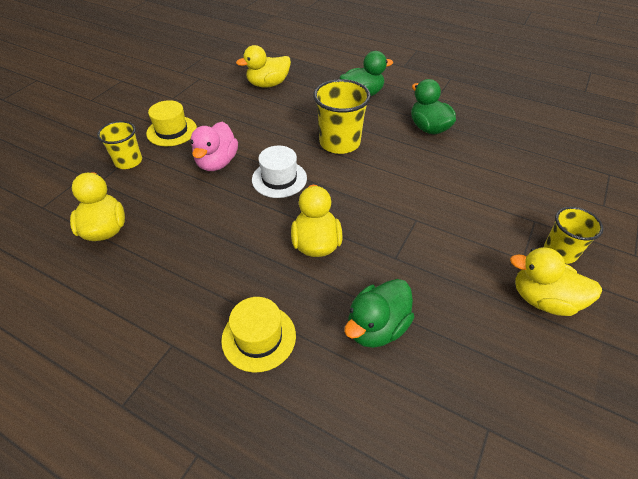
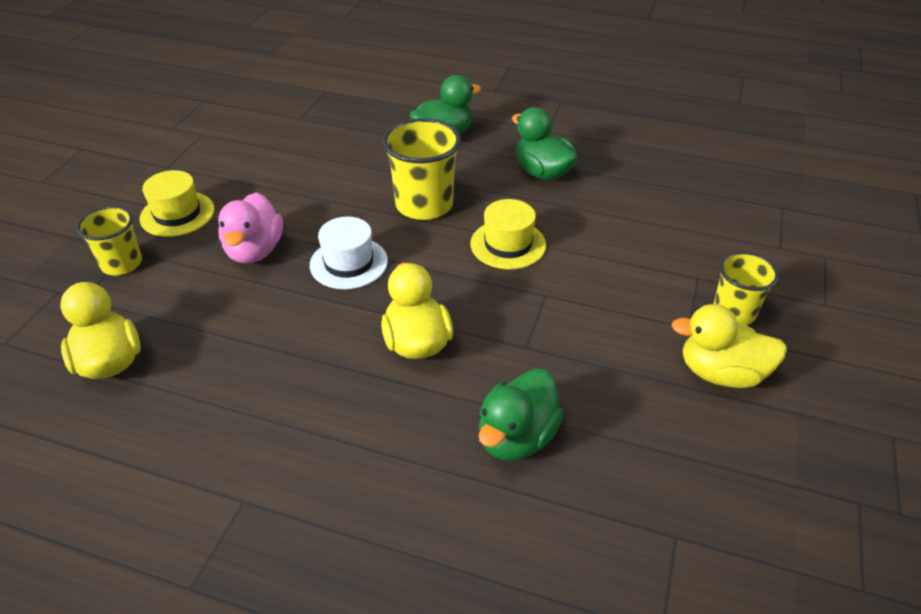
camera: 10 degrees left, 5 degrees down
yellow hat [221,297,296,373] -> yellow hat moved to [470,199,546,269]
yellow duck [236,45,291,88] -> none

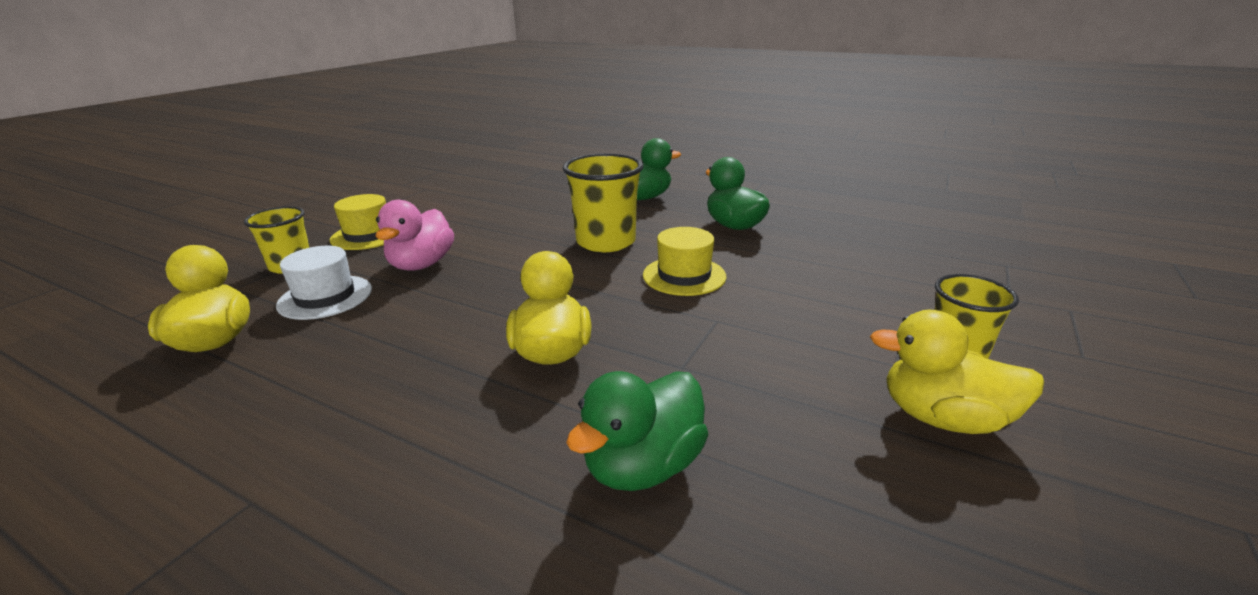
camera: 10 degrees right, 15 degrees down
white hat [310,217,388,289] -> white hat moved to [276,246,372,320]

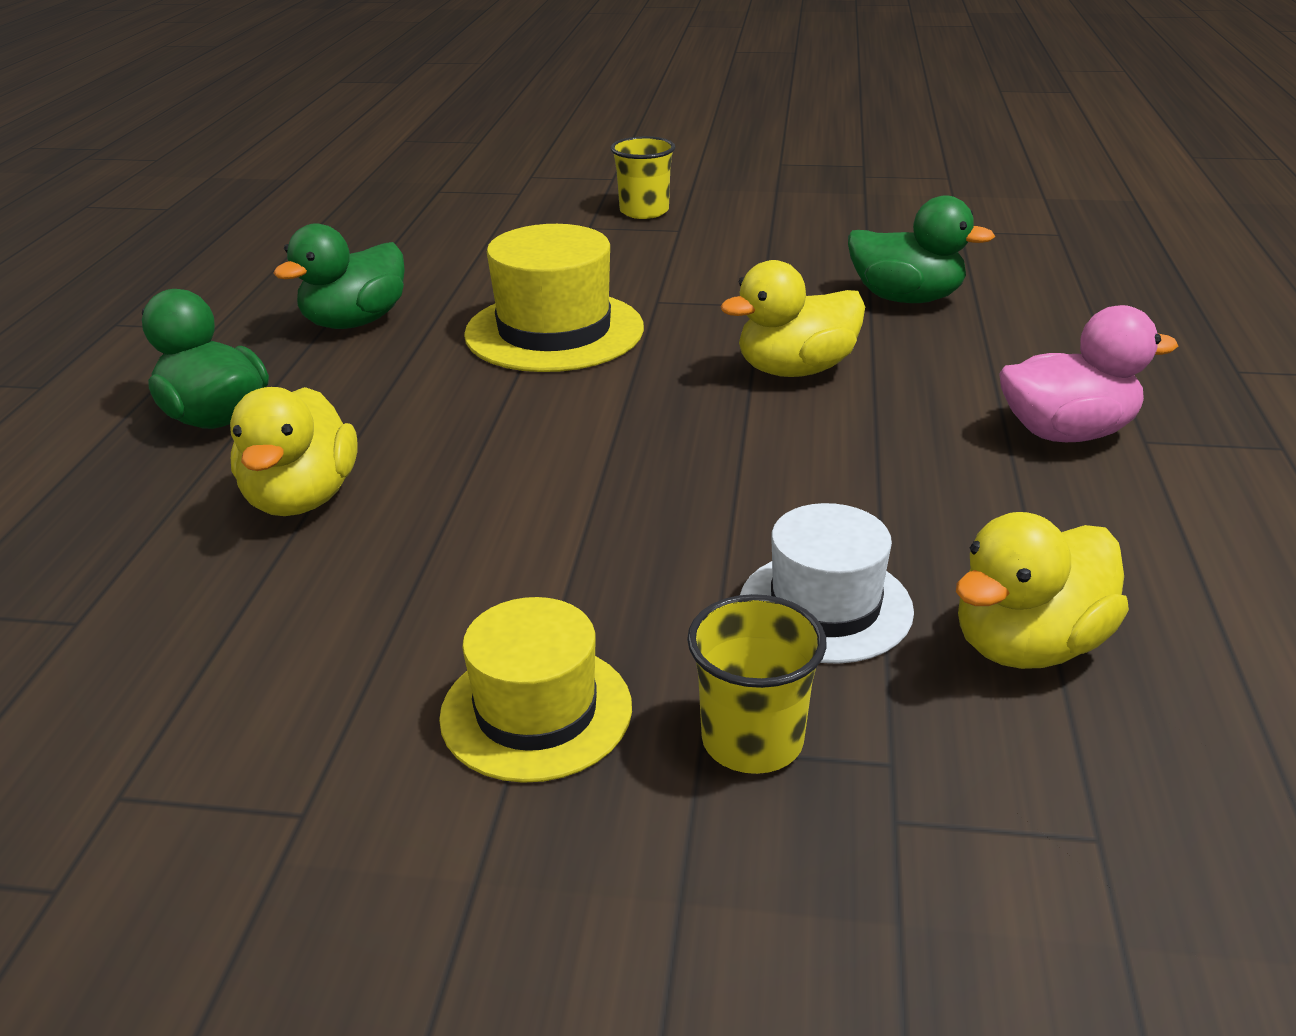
camera: 110 degrees left, 5 degrees up
pink duck [376,200,454,271] -> pink duck moved to [999,305,1178,442]
yellow cup [563,153,643,252] -> none
yellow hat [643,227,726,296] -> yellow hat [464,224,644,372], size x1.51
yellow duck [870,310,1044,434] -> yellow duck moved to [230,387,358,516]

